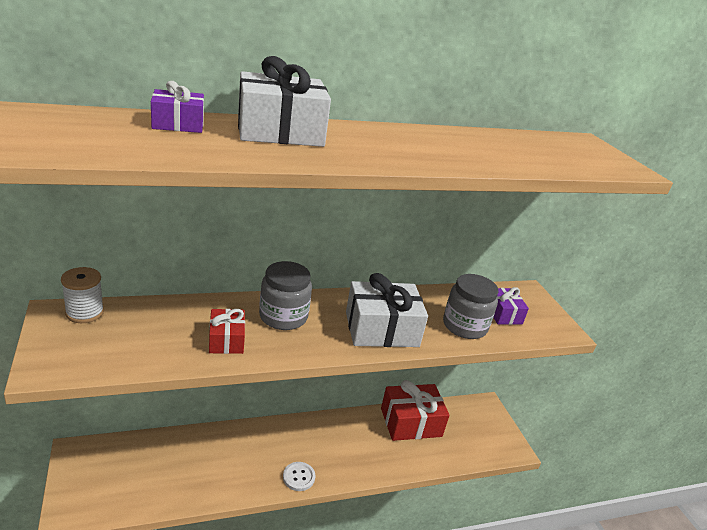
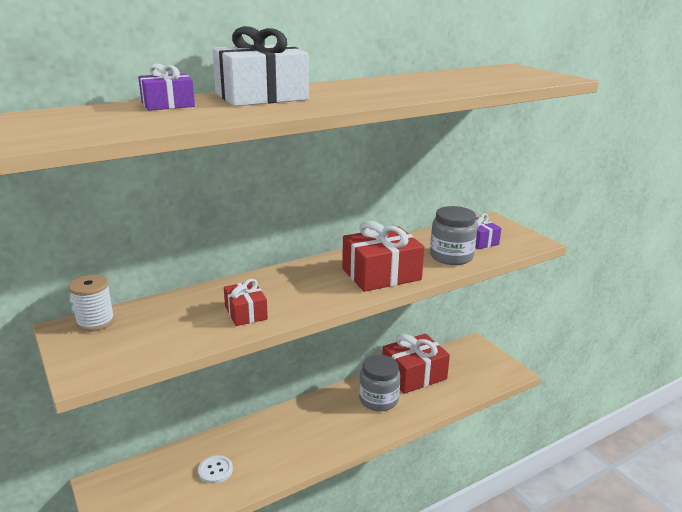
camera: 10 degrees left, 5 degrees down
grey jar [259,261,312,330] -> grey jar moved to [359,355,401,411]
white button [283,462,315,491] -> white button moved to [198,455,233,484]
white gift [346,273,428,347] -> red gift [342,221,425,292]

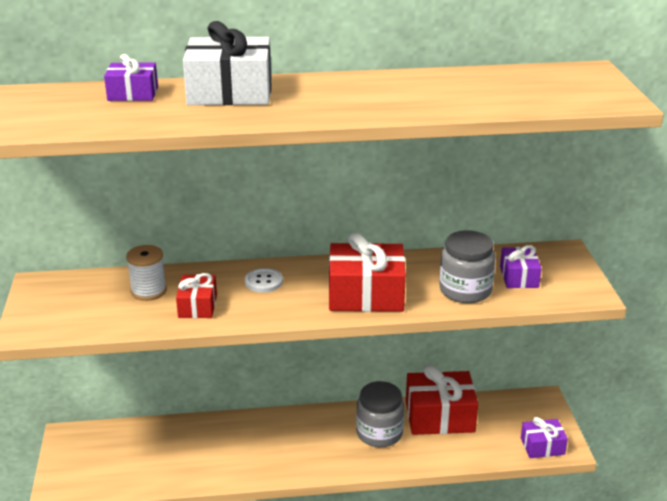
camera: 25 degrees right, 5 degrees up
white spool [68,275,115,332] -> white spool moved to [126,245,167,301]
white button [198,455,233,484] -> white button moved to [245,268,283,293]
none -> purple gift [521,417,568,458]

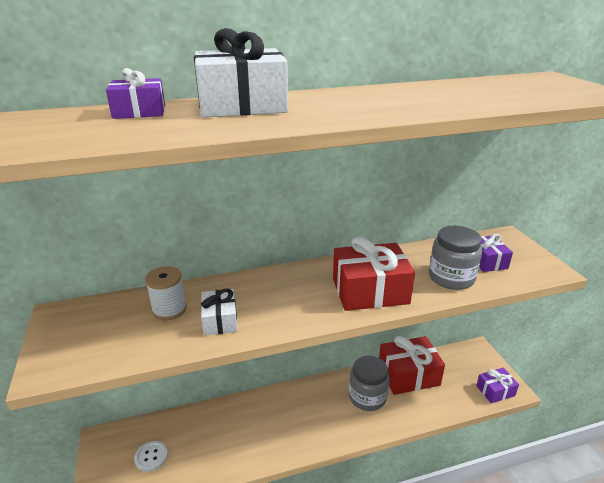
camera: 10 degrees left, 0 degrees up
red gift [176,273,217,318] -> white gift [201,289,237,336]
white button [245,268,283,293] -> white button moved to [134,441,168,472]

